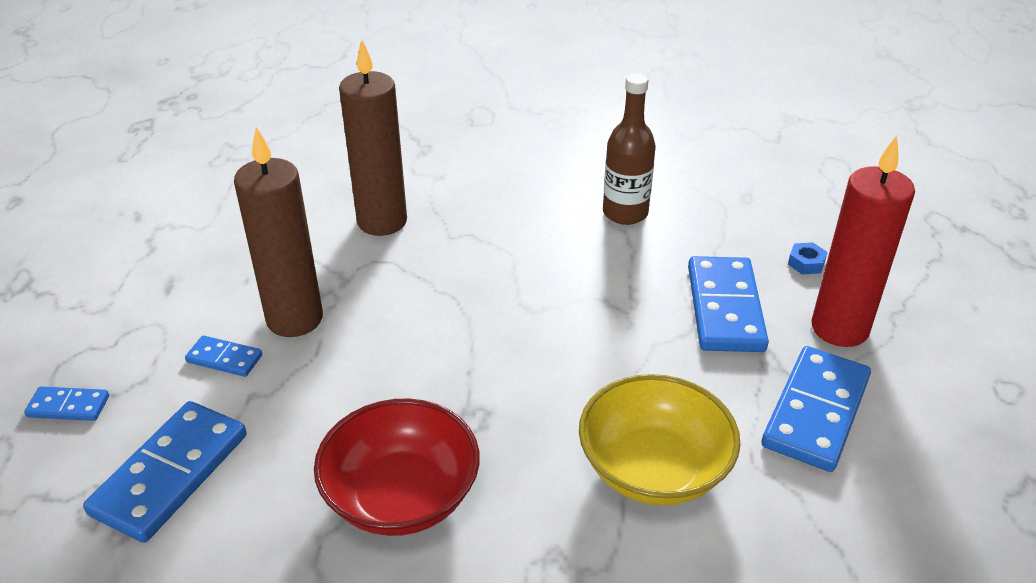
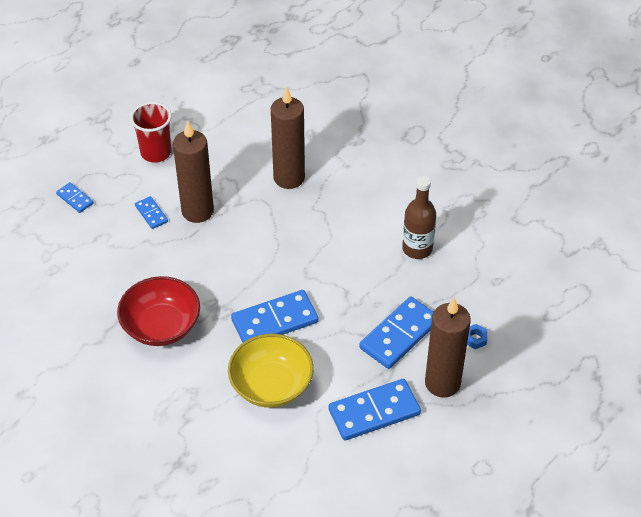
camera: 40 degrees right, 10 degrees up
blue domino [83,401,247,543] -> blue domino moved to [231,290,319,343]
red candle [812,135,915,347] -> brown candle [425,297,471,398]
none -> red cup [130,102,172,162]

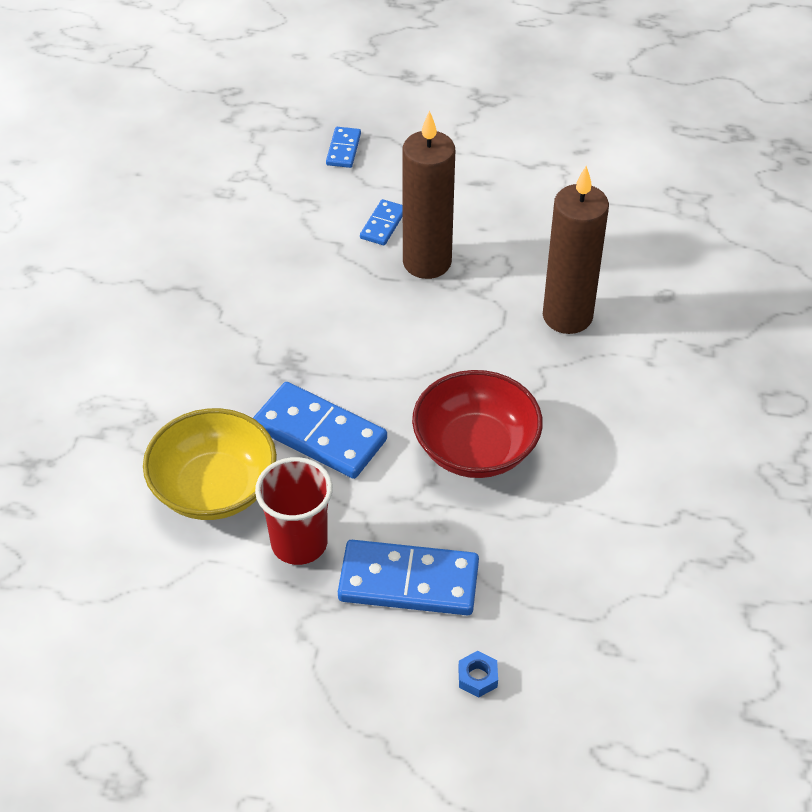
camera: 55 degrees right, 0 degrees up
red bowl [117,276,200,346] -> red bowl moved to [412,370,543,478]
red cup [130,102,172,162] -> red cup moved to [255,457,333,565]
blue domino [328,379,421,441] -> none
brown bottle [402,176,436,259] -> none
brown candle [425,297,471,398] -> none

